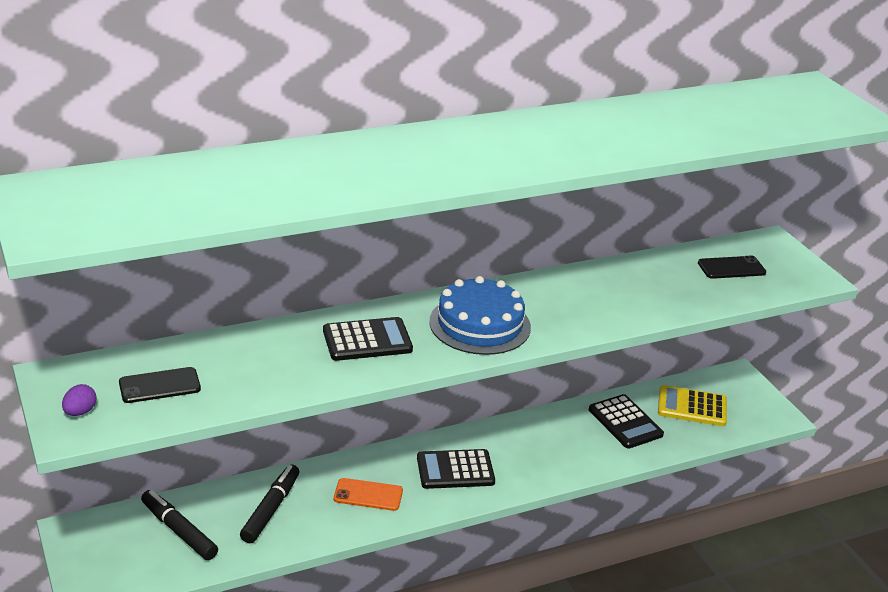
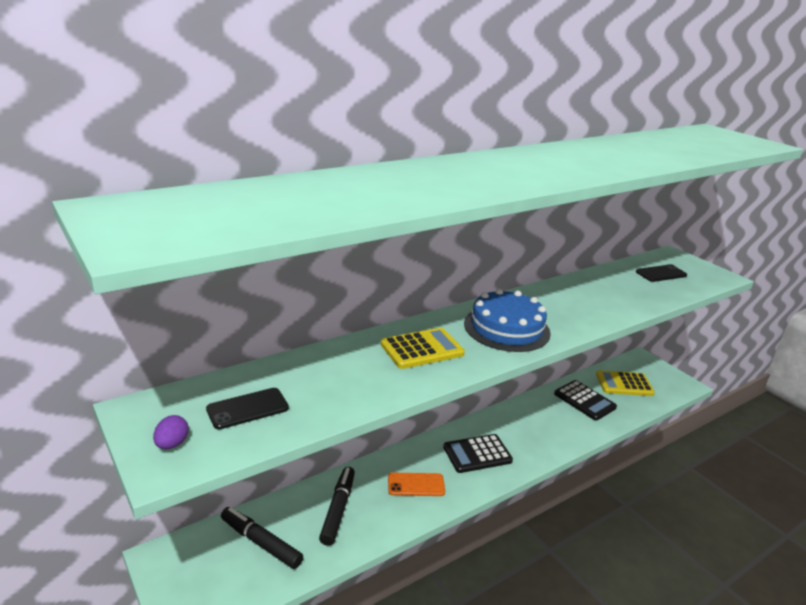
camera: 10 degrees left, 5 degrees down
black calculator [323,317,413,361] -> yellow calculator [381,328,465,369]

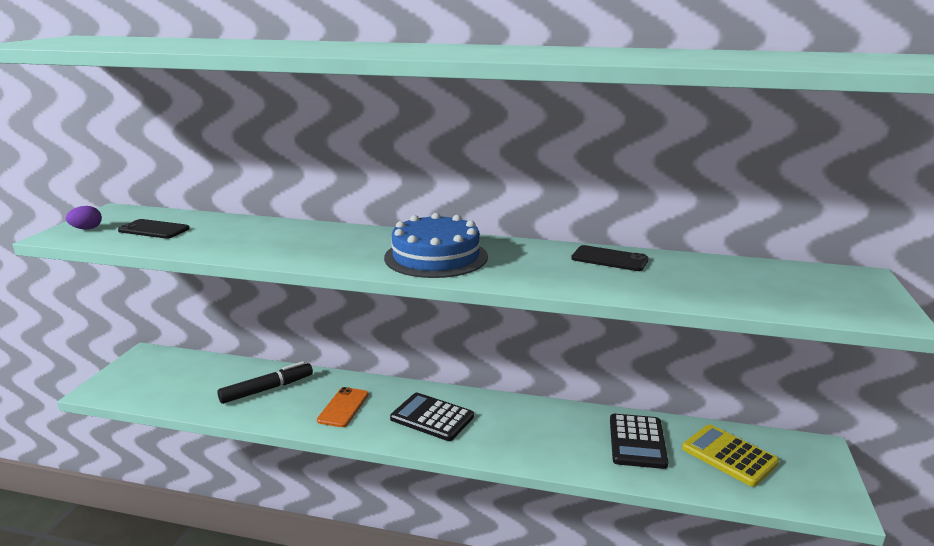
camera: 50 degrees right, 5 degrees down
black marker [221,507,303,569] -> none
yellow calculator [381,328,465,369] -> none
orange phone [388,473,445,496] -> orange phone turned 60 degrees clockwise [317,387,369,427]
black phone [636,264,687,282] -> black phone moved to [571,245,649,271]

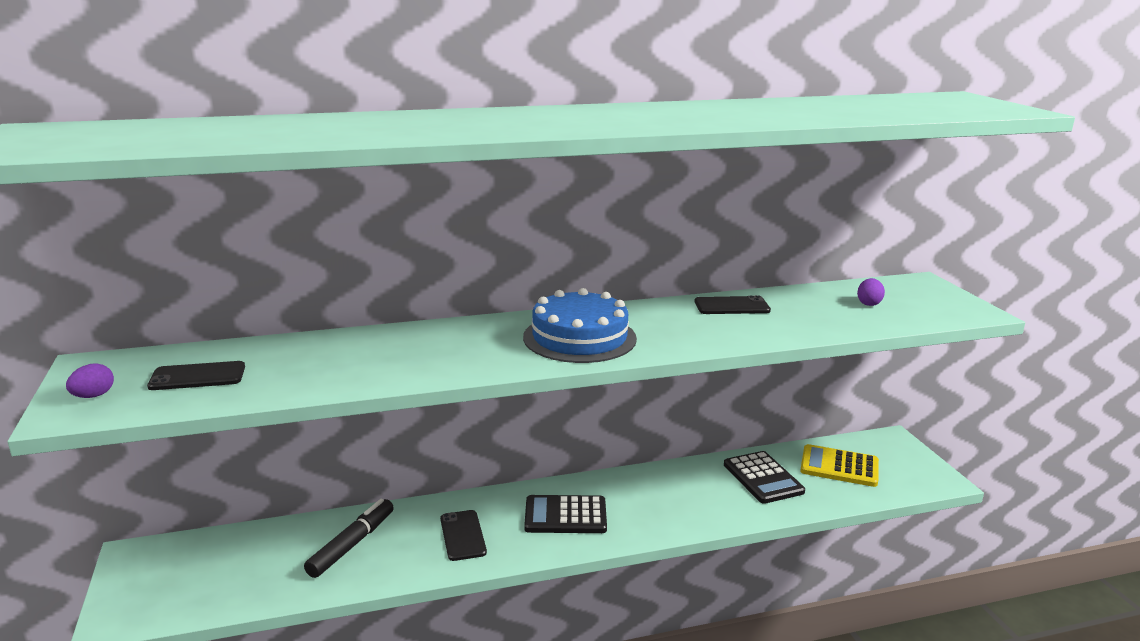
camera: 30 degrees left, 0 degrees up
orange phone [317,387,369,427] -> black phone [440,510,487,561]
none -> purple egg [857,278,885,306]

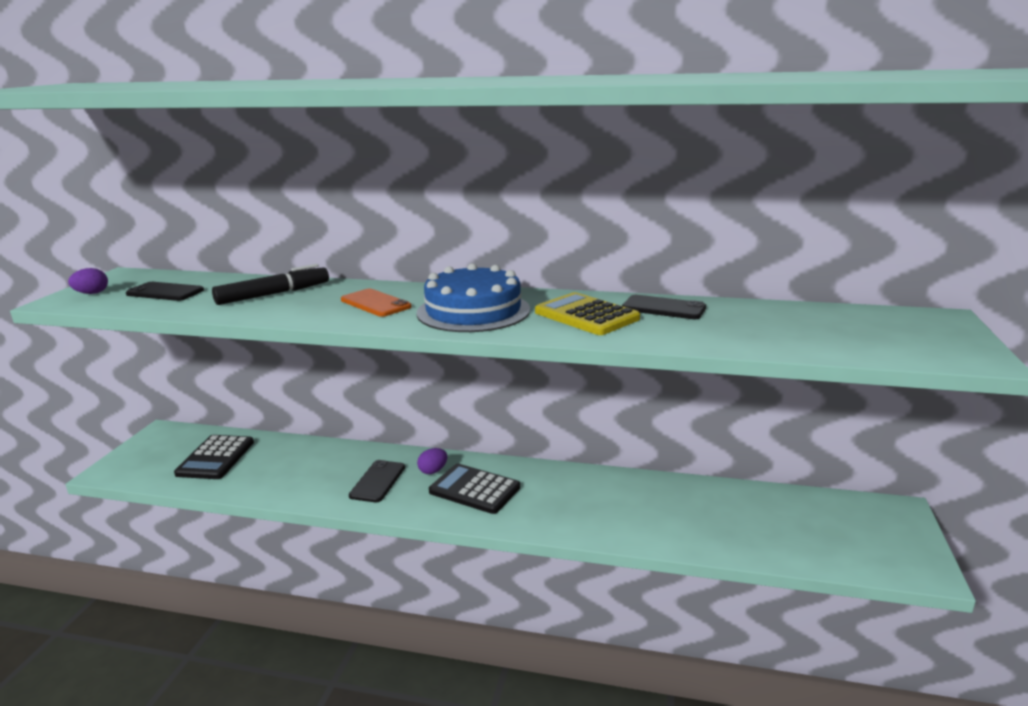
camera: 30 degrees right, 0 degrees up
black marker [304,499,394,578] -> black marker moved to [212,264,329,305]
black calculator [724,451,805,504] -> black calculator moved to [174,435,254,479]
yellow calculator [800,444,879,487] -> yellow calculator moved to [535,292,640,335]
purple egg [857,278,885,306] -> purple egg moved to [417,448,447,474]
none -> orange phone [341,289,412,317]

